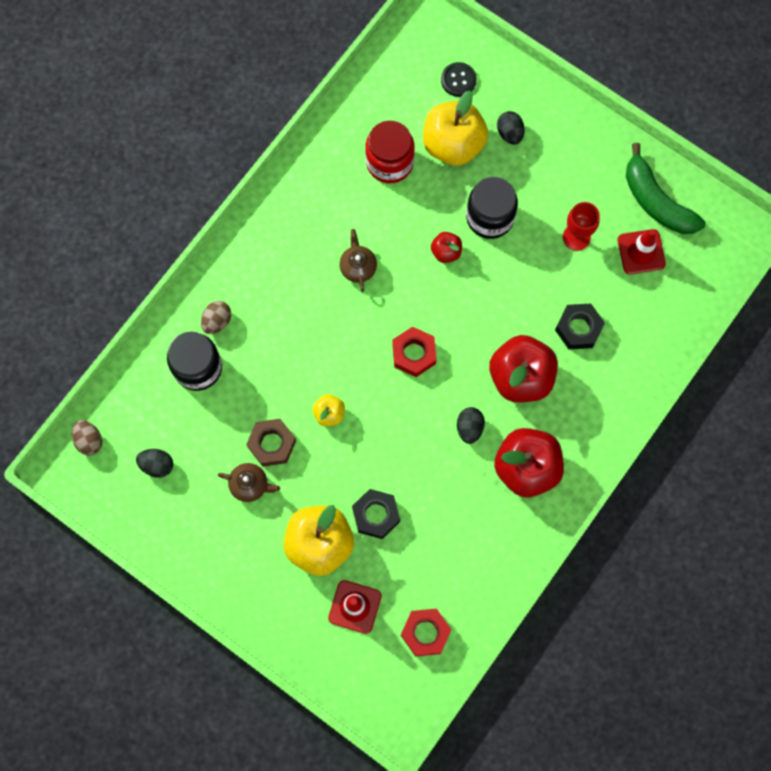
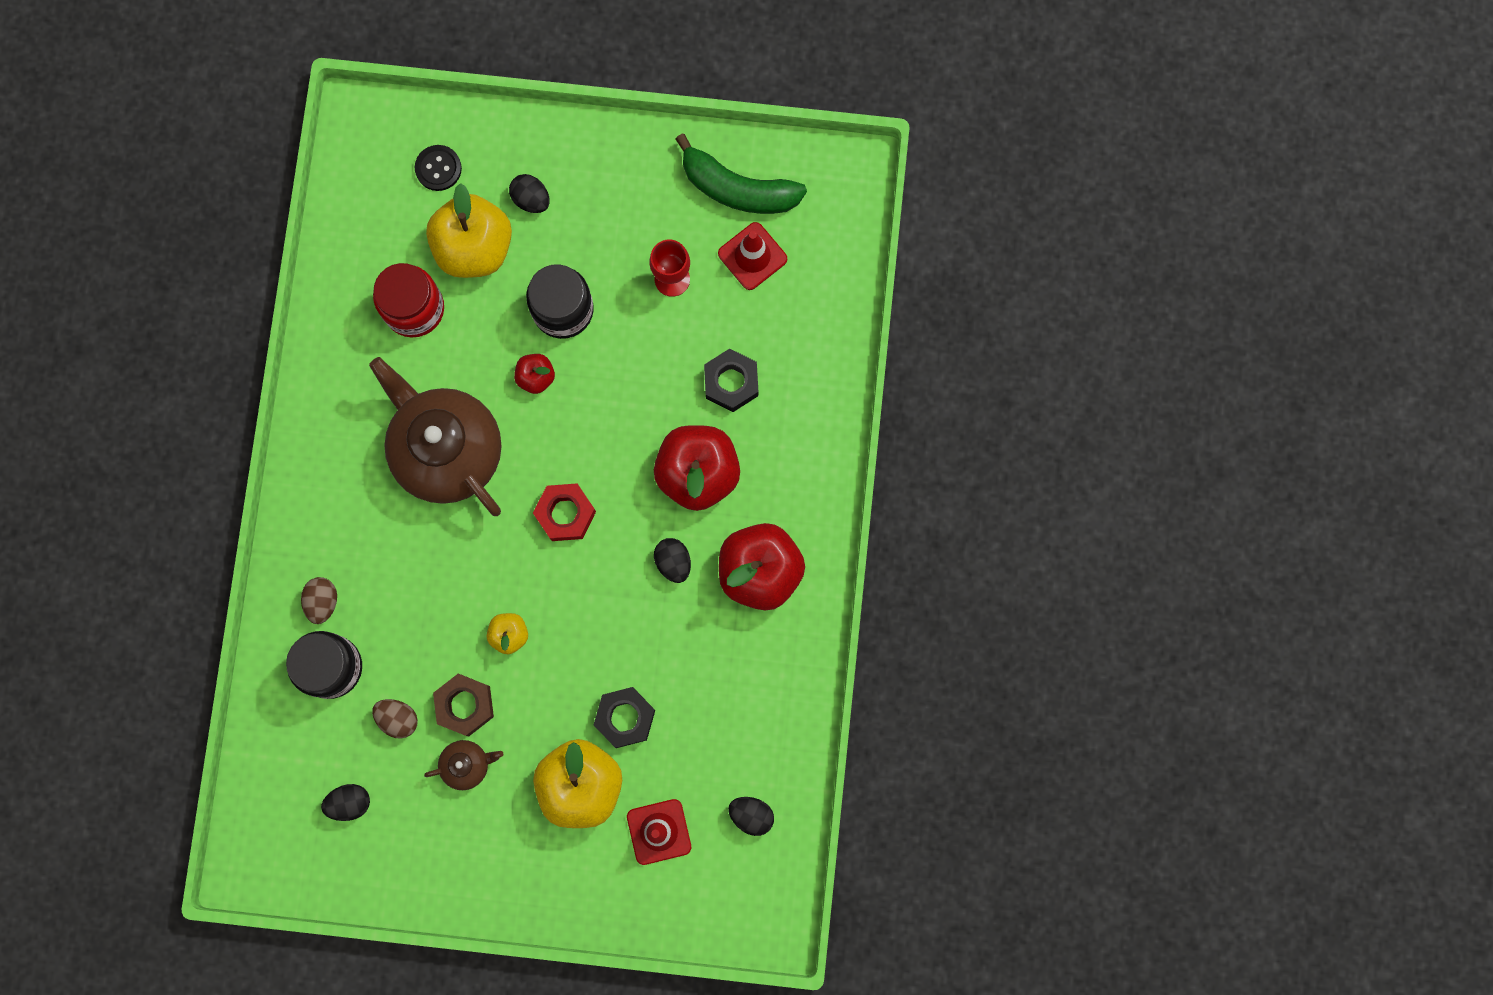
camera: 30 degrees left, 5 degrees up
brown egg [72,420,102,456] -> brown egg moved to [372,699,418,739]
brown teapot [339,229,377,292] -> brown teapot [369,357,502,516], size x2.36
red nut [401,609,452,656] -> black egg [728,797,774,836]

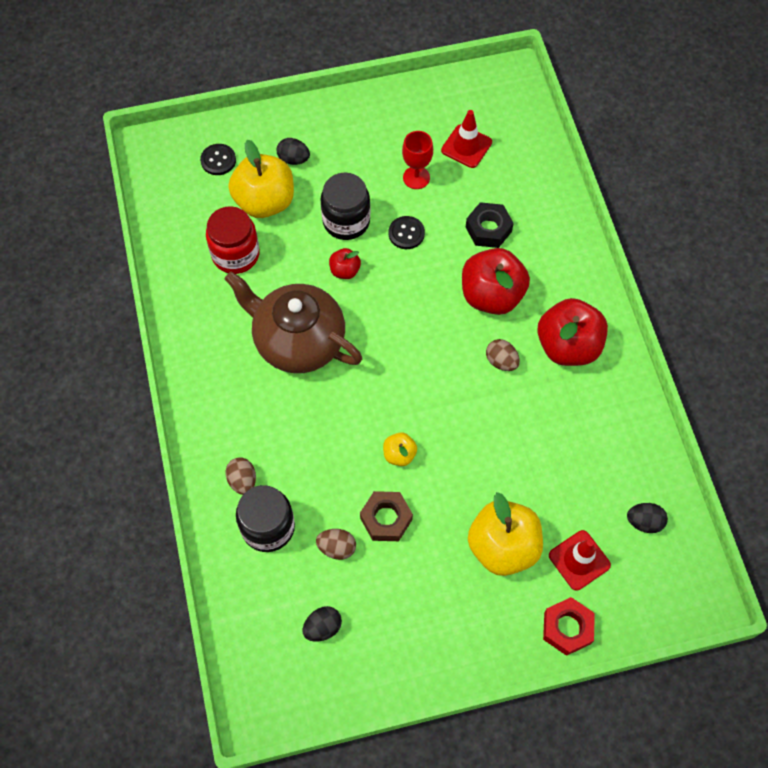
camera: 20 degrees left, 15 degrees down
brown teapot [424,740,503,790] -> none
red nut [533,483,596,541] -> red nut moved to [543,597,595,656]
black nut [594,687,655,748] -> none
black egg [654,538,691,583] -> brown egg [486,339,520,371]
green banana [676,134,807,214] -> none
none -> black button [389,216,425,249]

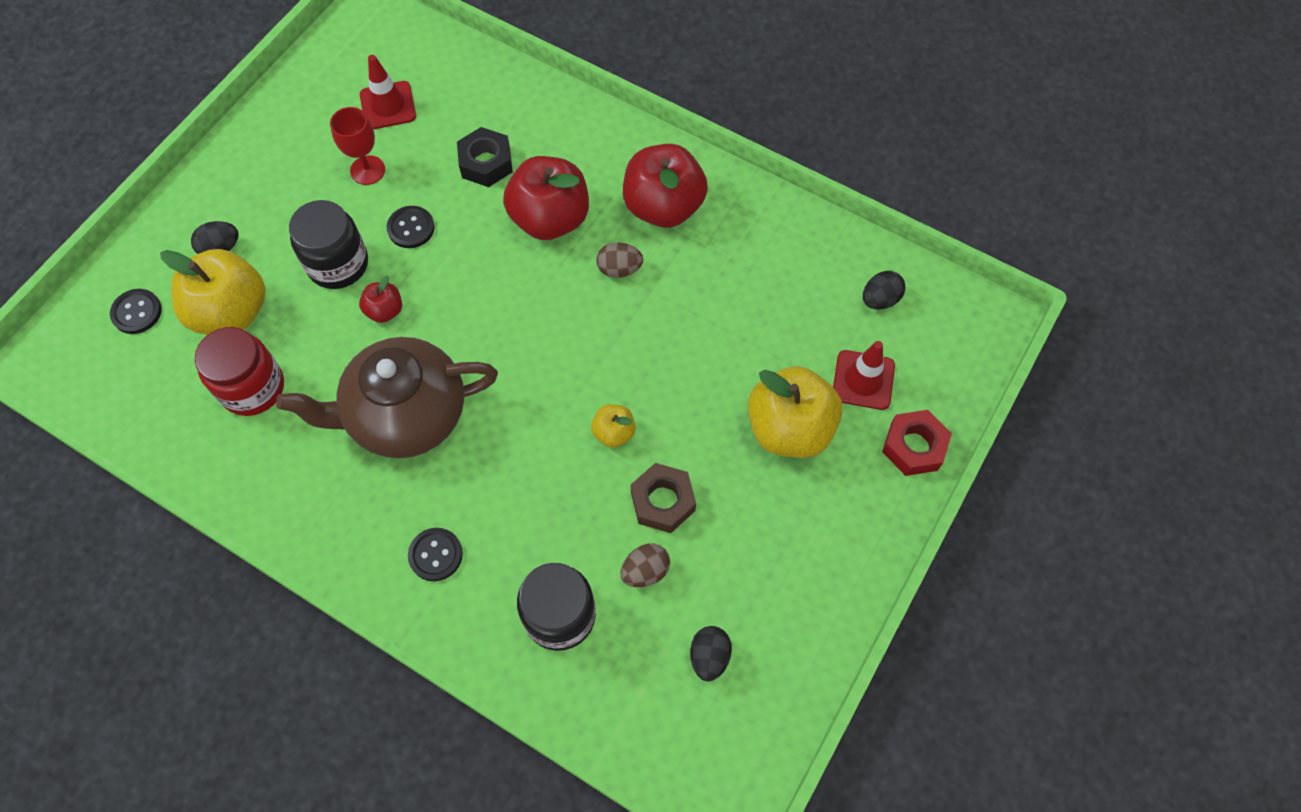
camera: 45 degrees left, 0 degrees up
brown egg [225,457,256,495] -> none
none -> black button [408,528,463,581]

